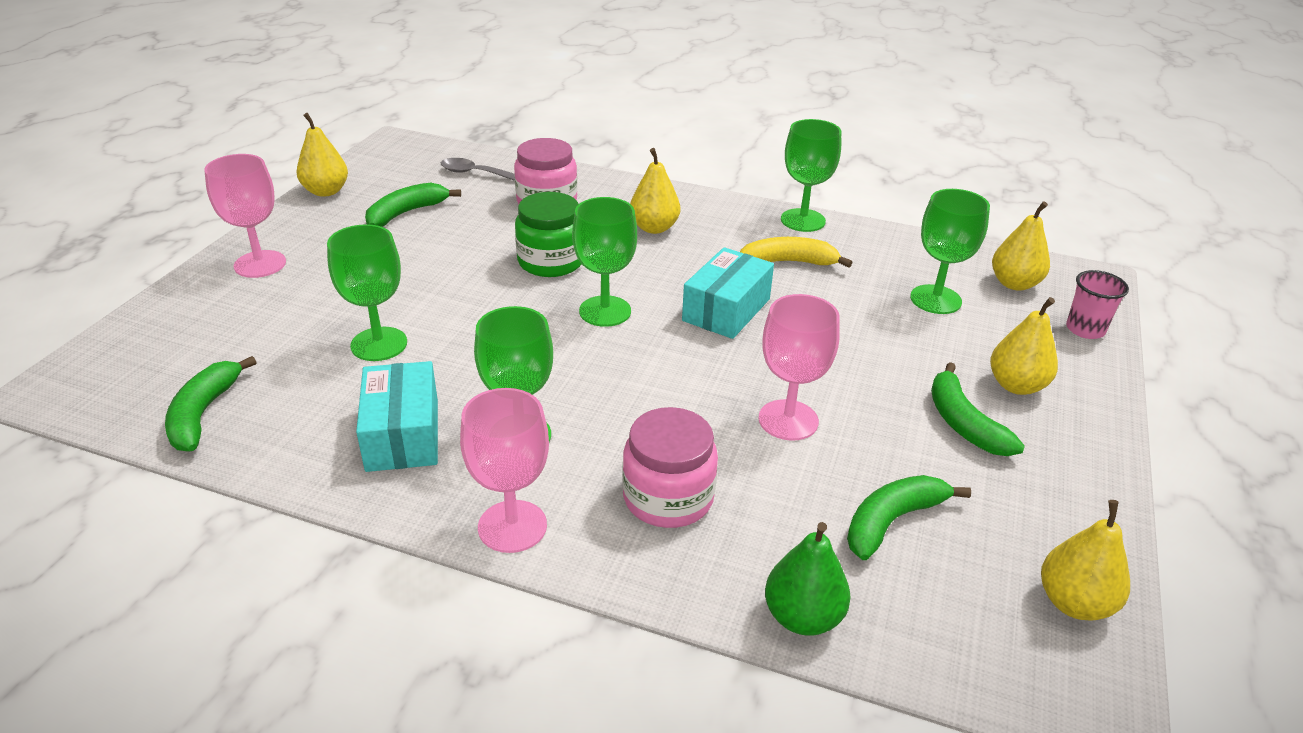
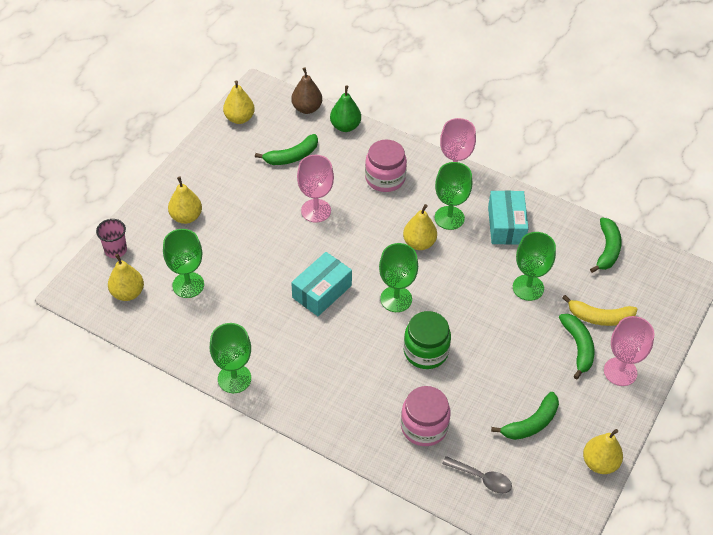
camera: 170 degrees left, 15 degrees up
yellow pear [630,148,680,234] -> yellow pear moved to [403,204,437,250]
yellow banana [740,237,853,268] -> yellow banana moved to [562,295,638,326]
green banana [931,362,1025,456] -> green banana moved to [559,314,595,379]
none -> brown pear [291,68,322,114]

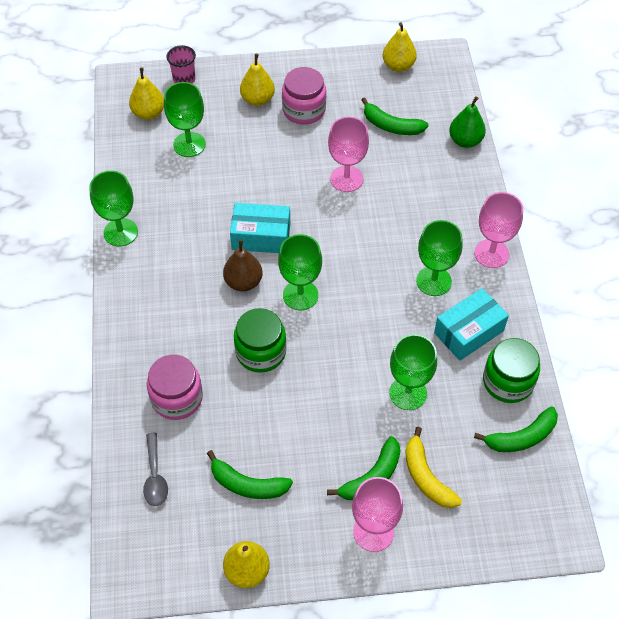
camera: 55 degrees right, 5 degrees up
brown pear [291,68,322,114] -> brown pear moved to [223,239,263,292]
pink jar [365,140,407,192] -> pink jar moved to [282,67,326,125]
yellow pear [403,204,437,250] -> none
none -> green jar [483,338,540,403]

